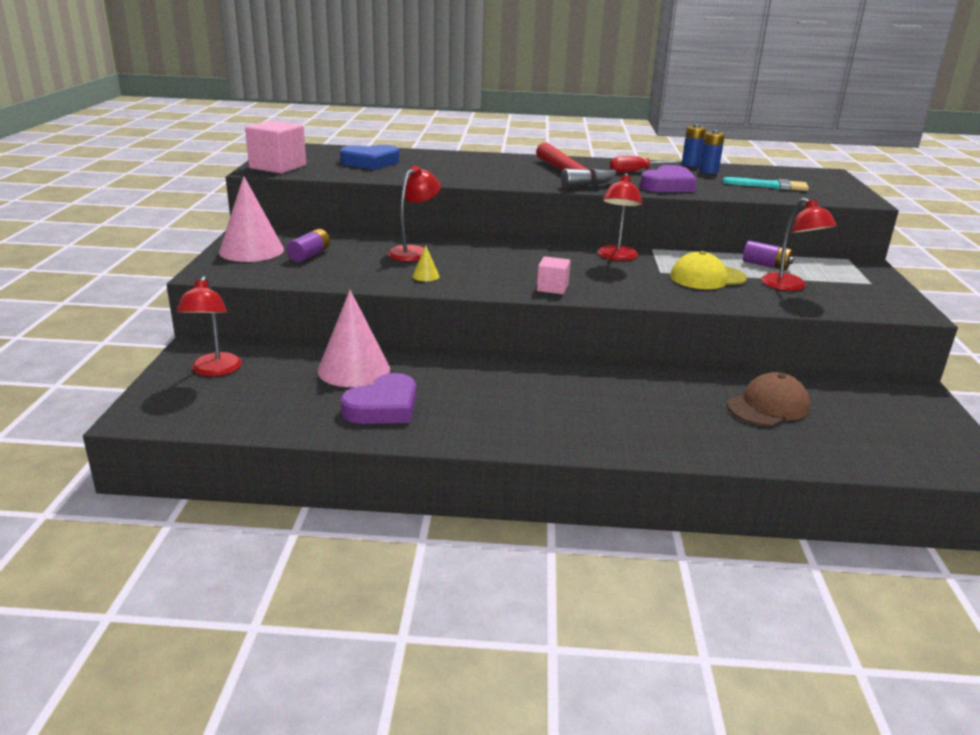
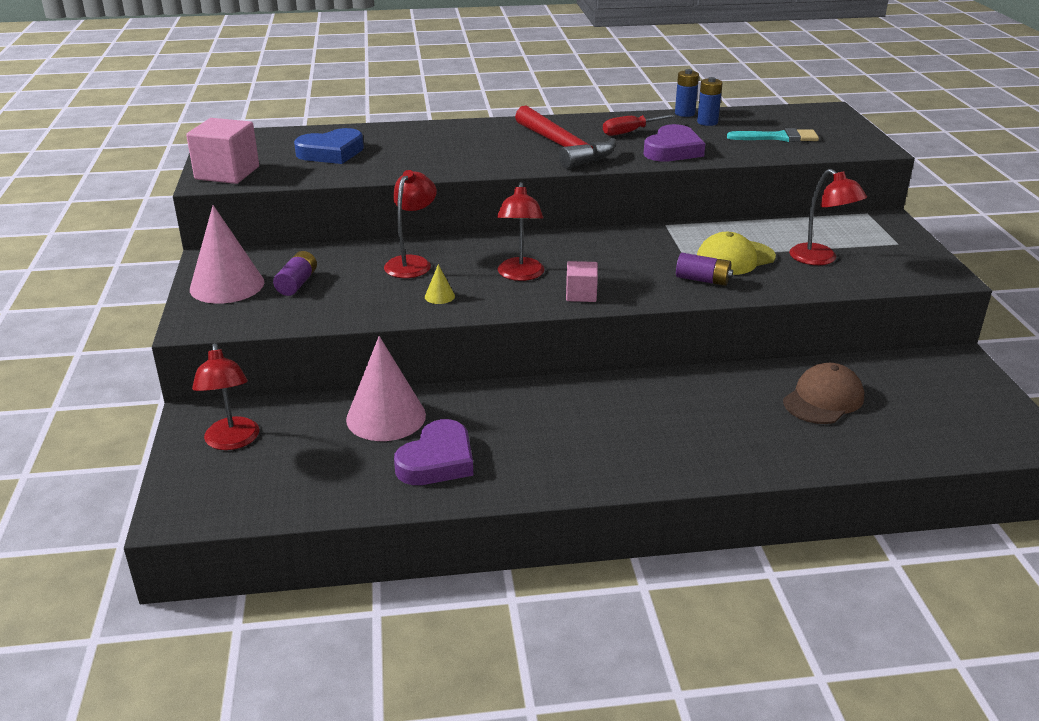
camera: 10 degrees left, 5 degrees up
red lamp [598,173,643,261] -> red lamp moved to [497,182,545,281]
purple battery [743,240,794,270] -> purple battery moved to [676,253,733,286]

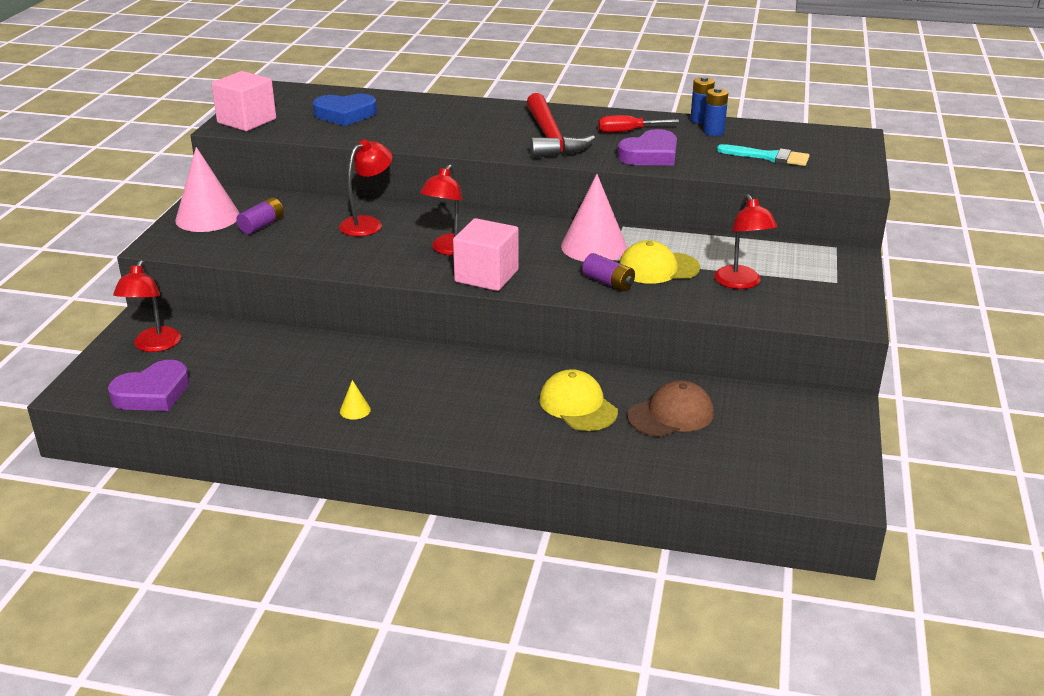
camera: 20 degrees right, 0 degrees up
pink cone [346,336,426,441] -> pink cone moved to [561,174,627,262]
purple heart [394,419,473,485] -> purple heart moved to [108,360,190,411]
yellow cone [425,264,455,304] -> yellow cone moved to [340,380,371,420]
pink cube [566,261,598,302] -> pink cube [453,218,519,291], size x1.76
none -> yellow cap [539,369,618,431]

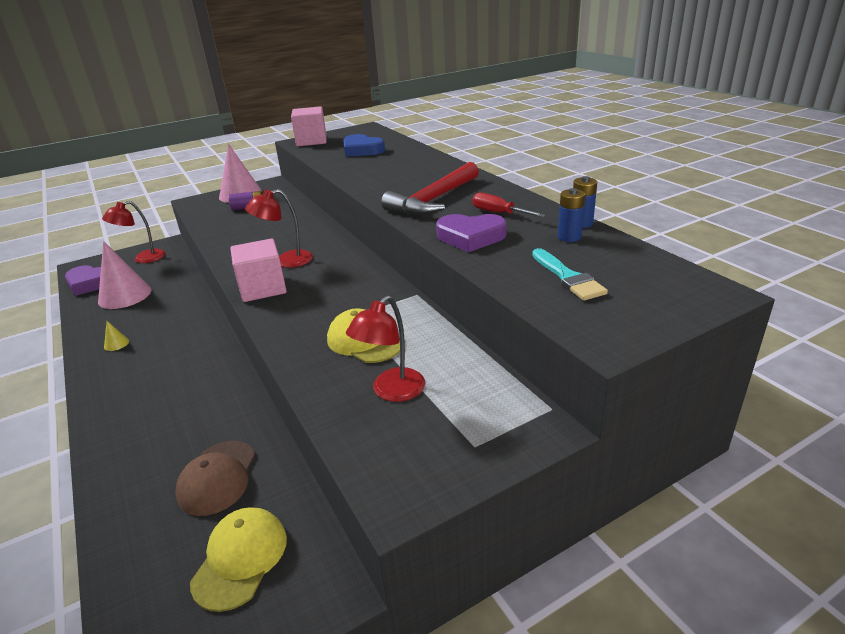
camera: 50 degrees right, 0 degrees up
red lamp [339,139,393,236] -> none
yellow cap [539,369,618,431] -> yellow cap moved to [190,507,287,612]
pink cone [561,174,627,262] -> pink cone moved to [98,241,151,309]
purple battery [582,253,635,291] -> none
brown cap [627,381,714,437] -> brown cap turned 75 degrees clockwise [175,441,255,516]

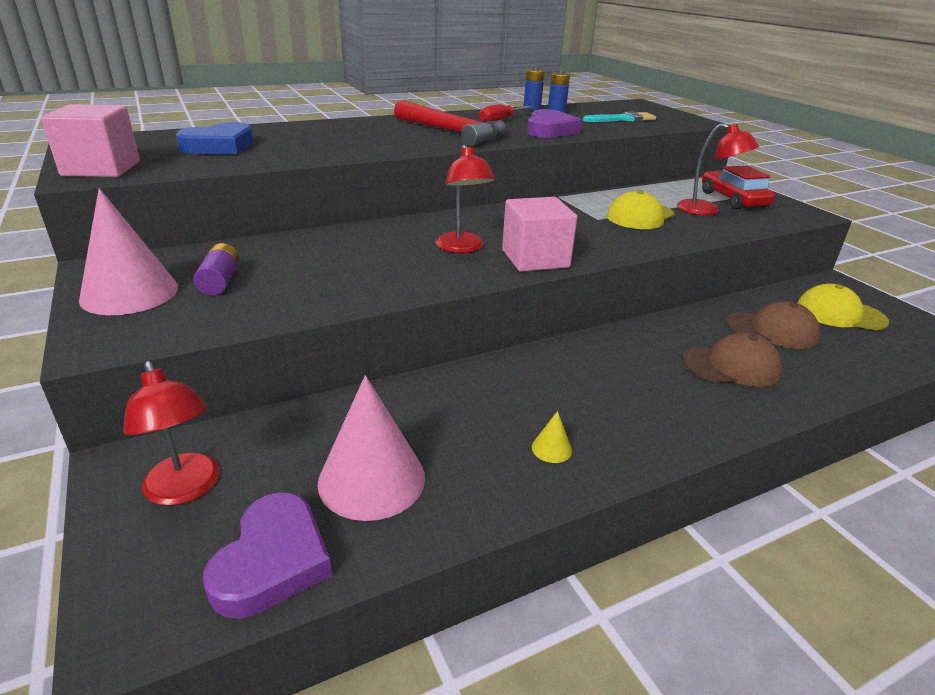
camera: 90 degrees left, 0 degrees up
none -> brown cap [683,333,783,387]
none -> red car [702,165,775,209]

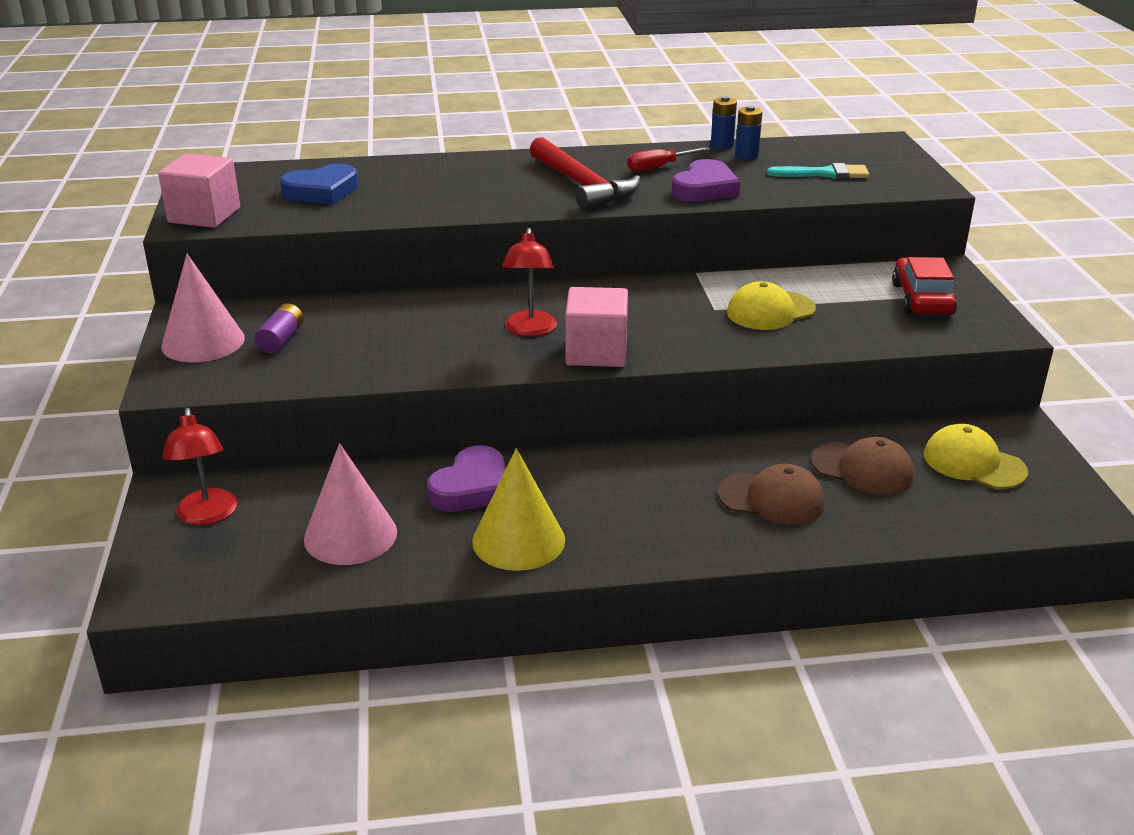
camera: 20 degrees right, 0 degrees up
purple heart [203,492,332,619] -> purple heart moved to [427,445,506,512]
yellow cone [532,411,572,463] -> yellow cone [472,448,565,571], size x2.44
red lamp [677,123,759,215] -> none

